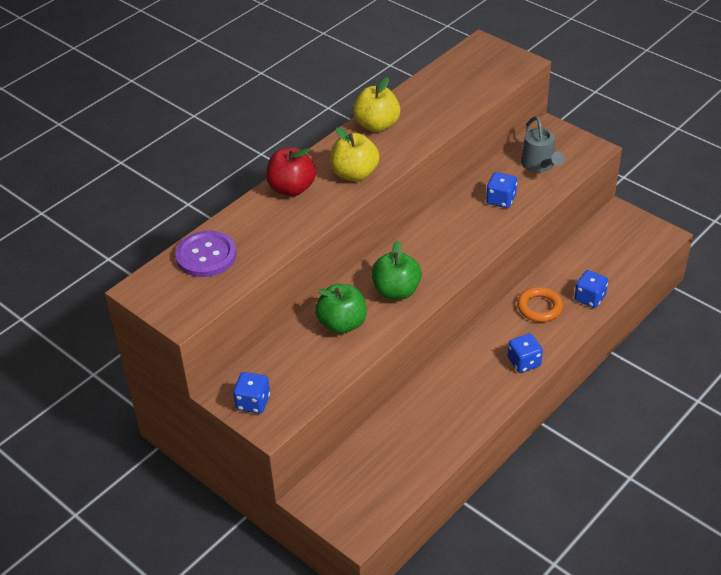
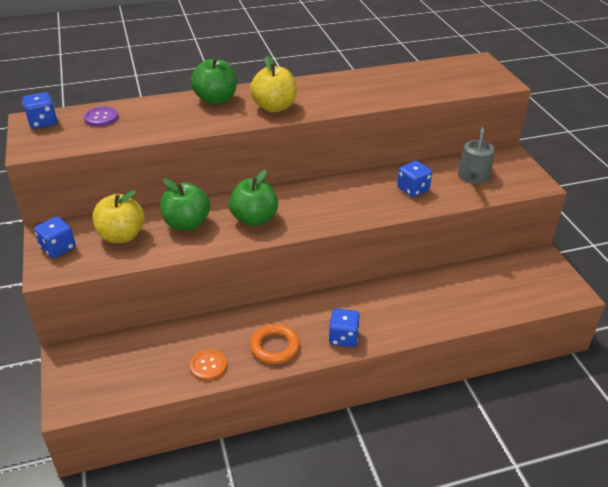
camera: 30 degrees right, 5 degrees down
purple button [175,231,237,277] -> purple button [84,107,118,127], size x0.61
red apple [266,147,316,196] -> green apple [191,58,237,105]
yellow apple [353,77,400,132] -> yellow apple moved to [93,190,145,243]
orange ring [517,287,563,322] -> orange ring moved to [250,324,300,364]
blue dice [574,270,608,308] -> blue dice moved to [22,92,57,129]
none -> orange button [190,349,227,381]

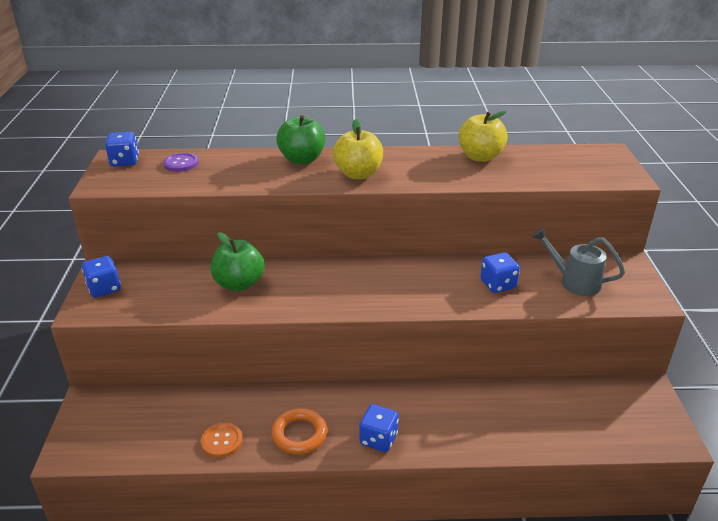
camera: 15 degrees right, 5 degrees down
yellow apple [93,190,145,243] -> yellow apple moved to [458,111,508,162]
green apple [229,170,278,226] -> none
grey watering can [458,127,494,184] -> grey watering can turned 90 degrees clockwise [532,227,625,296]

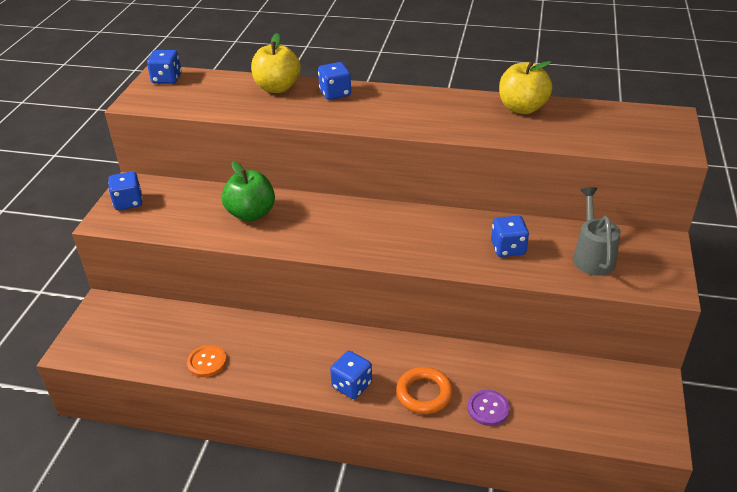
camera: 15 degrees right, 5 degrees up
purple button [163,153,199,172] -> purple button moved to [468,389,510,426]
orange ring [271,408,327,454] -> orange ring moved to [396,367,453,414]
green apple [276,115,326,164] -> blue dice [318,62,351,100]
yellow apple [333,119,383,179] -> yellow apple moved to [251,33,301,93]
grey watering can [532,227,625,296] -> grey watering can turned 45 degrees clockwise [573,187,621,276]

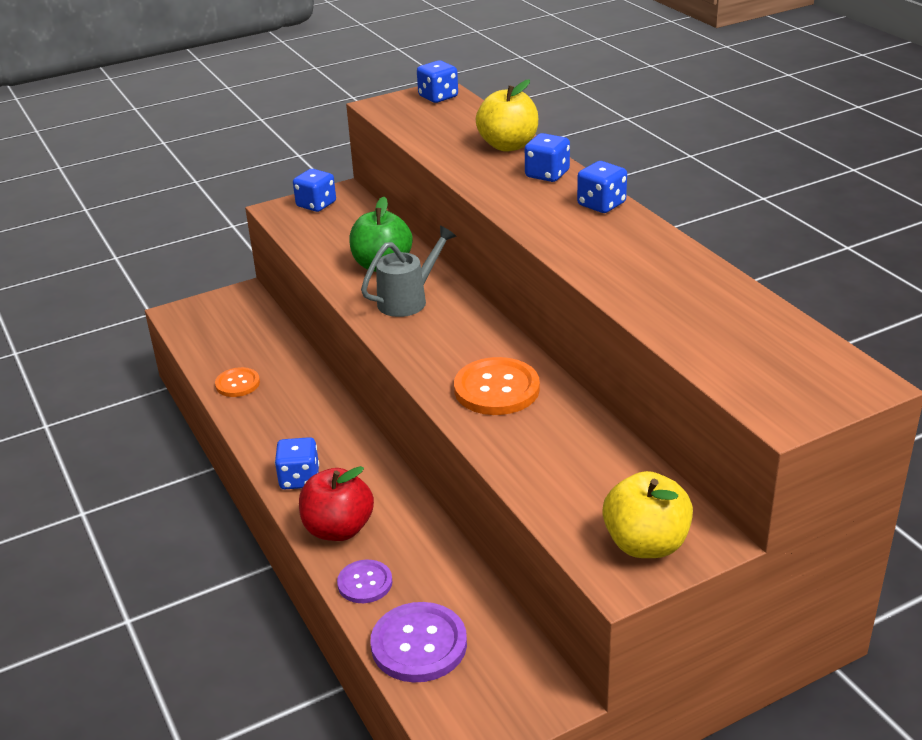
camera: 50 degrees right, 5 degrees down
orange ring [396,367,453,414] -> red apple [299,466,374,541]
blue dice [491,216,529,257] -> blue dice moved to [577,161,627,213]
yellow apple [499,61,552,114] -> yellow apple moved to [602,471,693,558]
grey watering can [573,187,621,276] -> grey watering can moved to [361,225,456,317]
none -> purple button [370,602,467,682]
none -> orange button [454,357,540,415]

